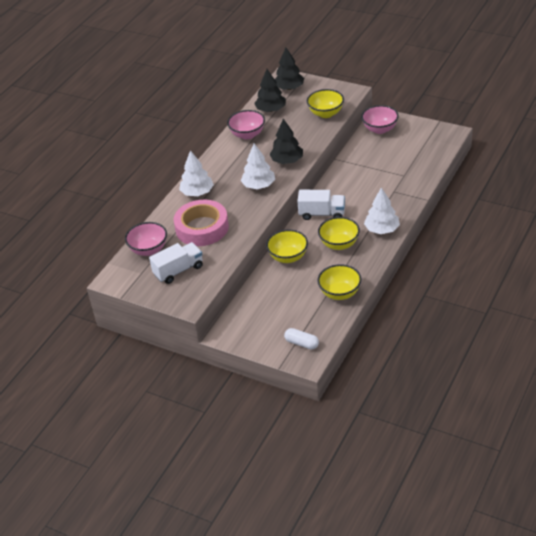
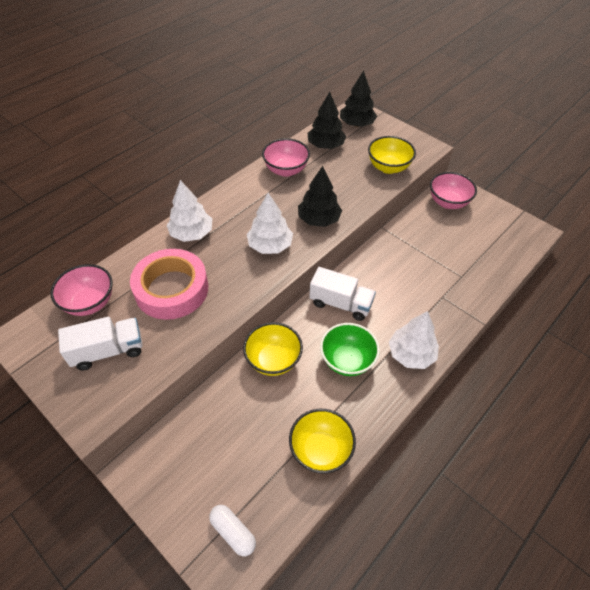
camera: 10 degrees right, 10 degrees up
yellow bowl [318,217,360,250] -> green bowl [320,323,380,376]

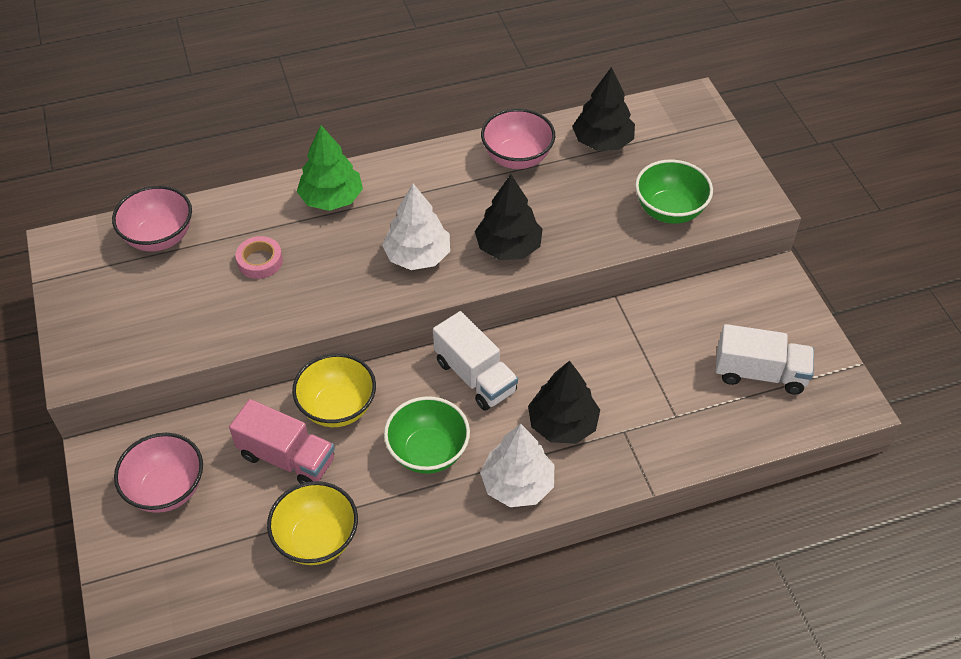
camera: 30 degrees right, 0 degrees up
white truck [58,317,142,370] -> white truck moved to [716,324,814,394]
pink tape [130,249,208,320] -> pink tape [235,236,283,279], size x0.45
white tree [167,180,212,242] -> green tree [297,125,363,211]
white capsule [209,505,256,556] -> none
black tree [340,71,377,127] -> black tree moved to [528,361,600,444]
yellow bowl [368,136,416,174] -> green bowl [635,160,713,224]
pink bowl [430,172,477,209] -> pink bowl moved to [114,433,203,513]
none -> pink truck [229,399,335,484]

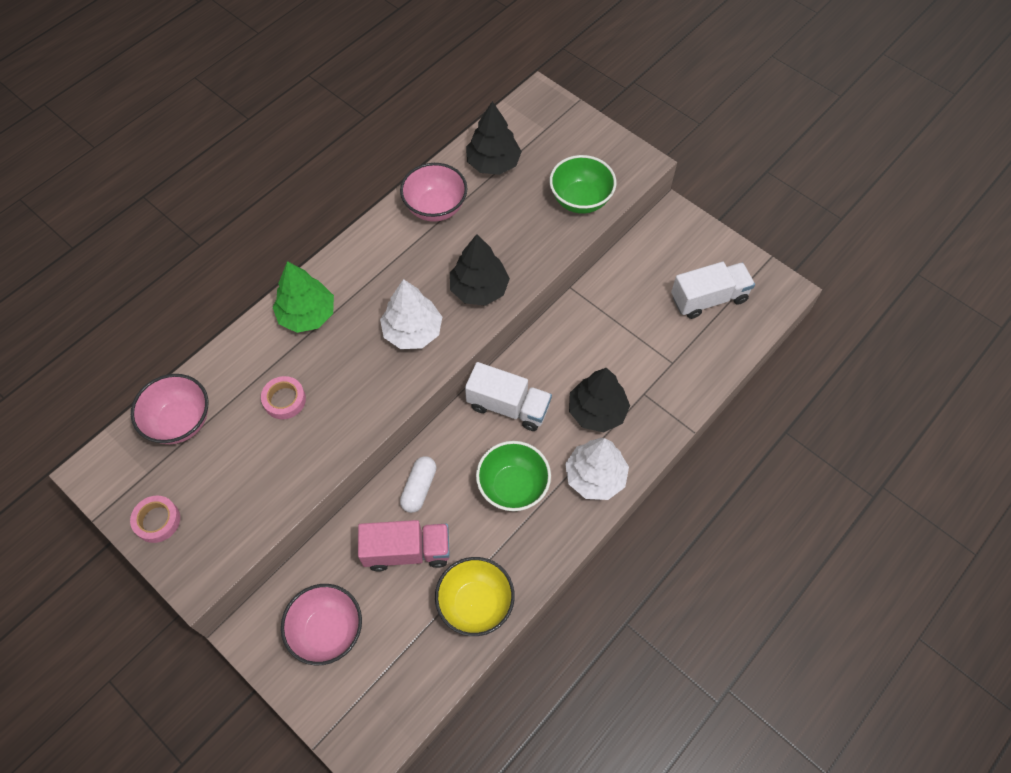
camera: 30 degrees left, 10 degrees up
yellow bowl [292,353,376,427] -> white capsule [400,456,436,513]
none -> pink tape [130,496,180,543]

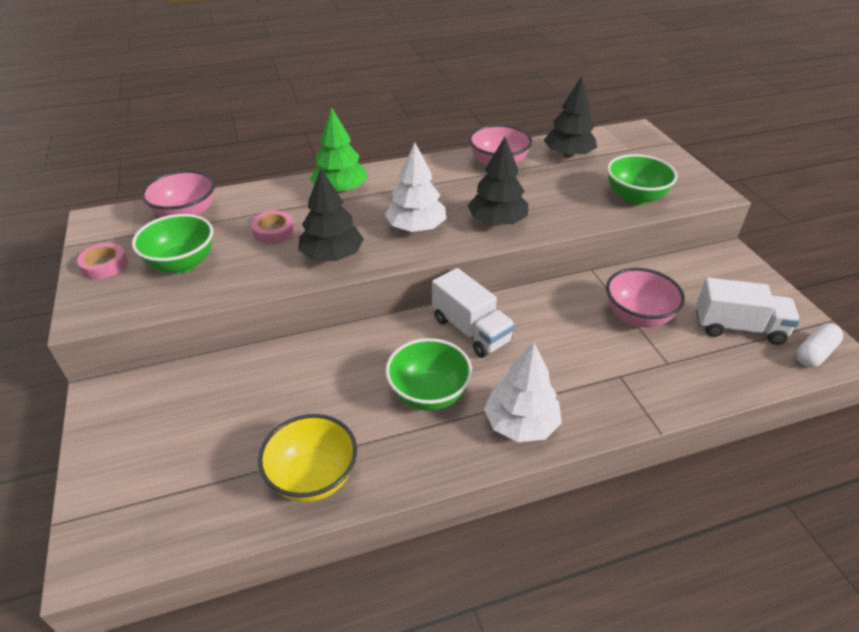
camera: 30 degrees right, 20 degrees down
pink bowl [281,584,362,665] -> pink bowl moved to [606,268,685,328]
pink truck [358,520,450,572] -> none
white capsule [400,456,436,513] -> white capsule moved to [796,323,843,367]
black tree [569,368,630,432] -> black tree moved to [298,169,364,261]
none -> green bowl [132,214,213,273]

